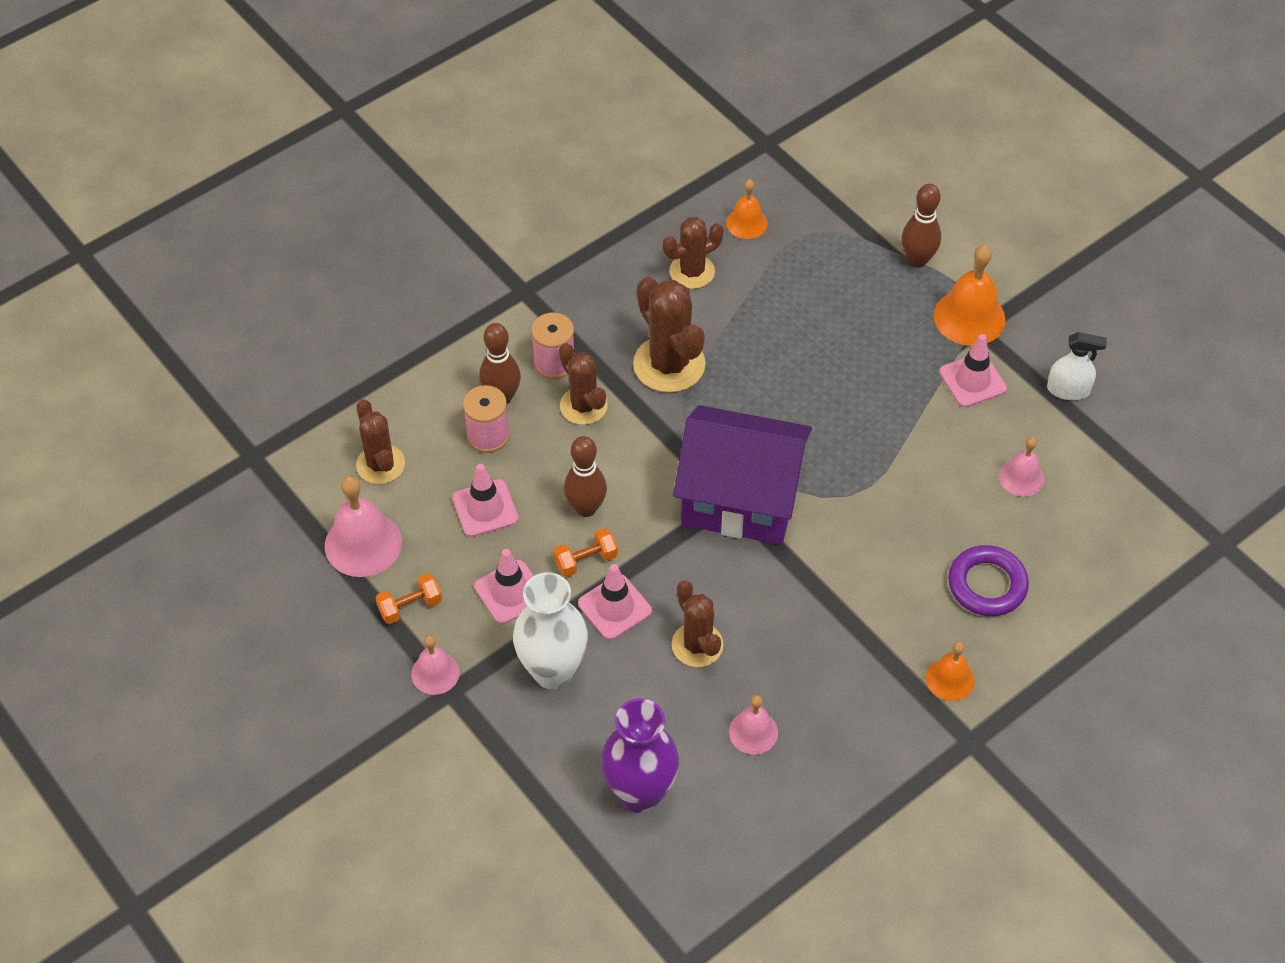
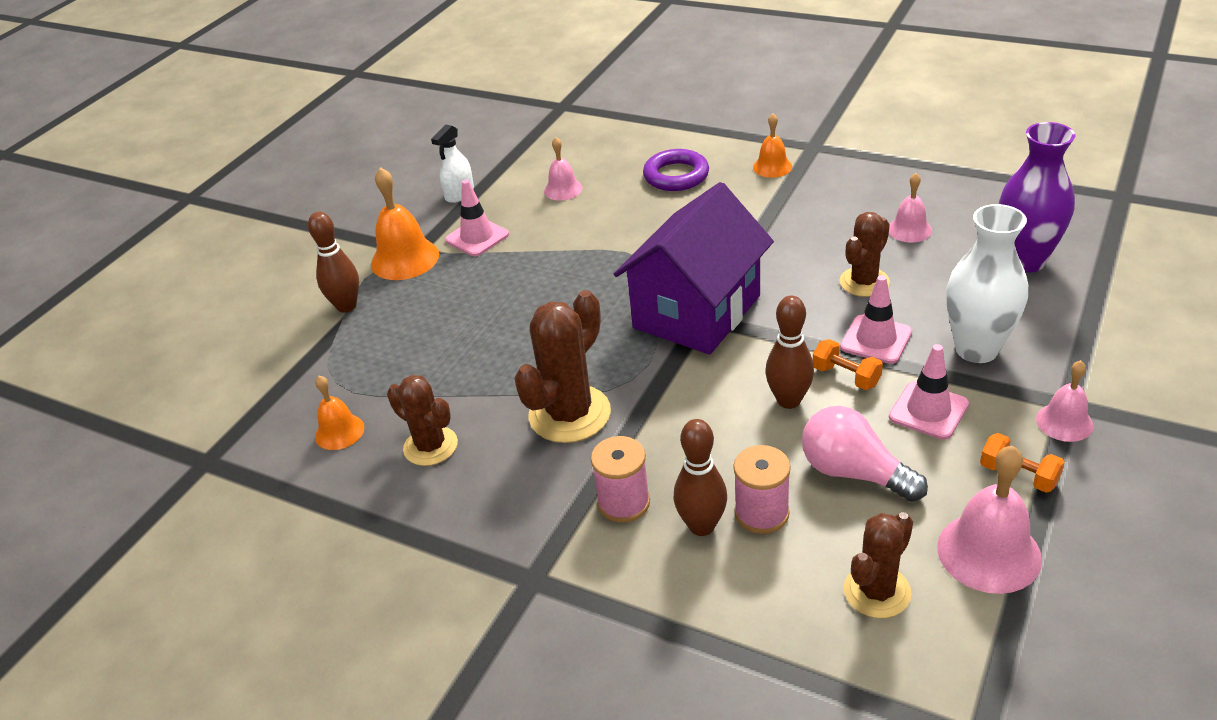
camera: 110 degrees left, 15 degrees down
pink traffic cone [452,464,518,537] -> pink light bulb [802,406,928,502]
brown cactus [559,343,608,425] -> none
purple house [673,405,812,545] -> purple house turned 45 degrees clockwise [614,182,774,355]
white spray bottle [1047,332,1107,400] -> white spray bottle turned 135 degrees counterclockwise [431,124,474,203]

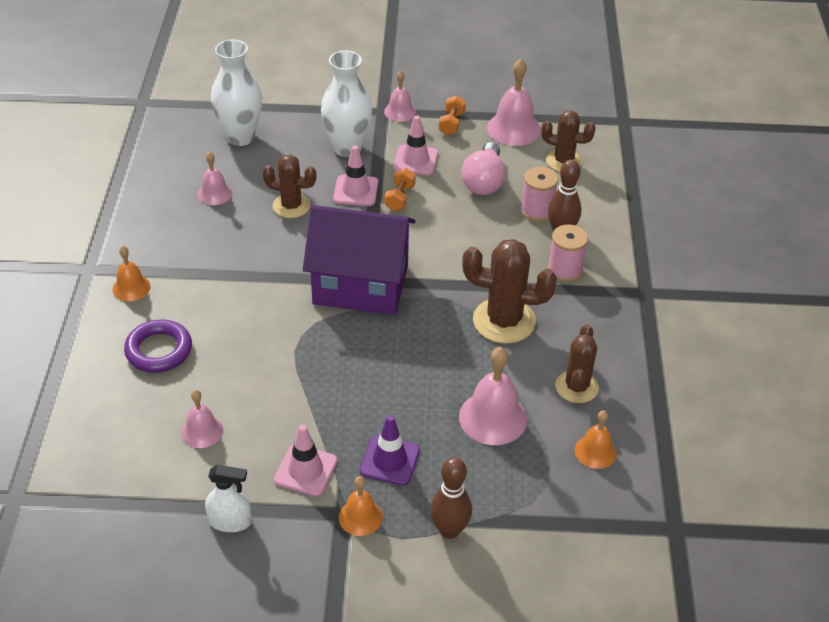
camera: 120 degrees left, 5 degrees up
orange bell [371,167,439,280] -> orange bell [339,476,383,536], size x0.60
brown bowling pin [765,296,814,409] -> none
purple vase [999,122,1075,273] -> white vase [211,39,262,146]
none -> purple traffic cone [360,415,420,486]
none -> pink bell [459,347,527,445]

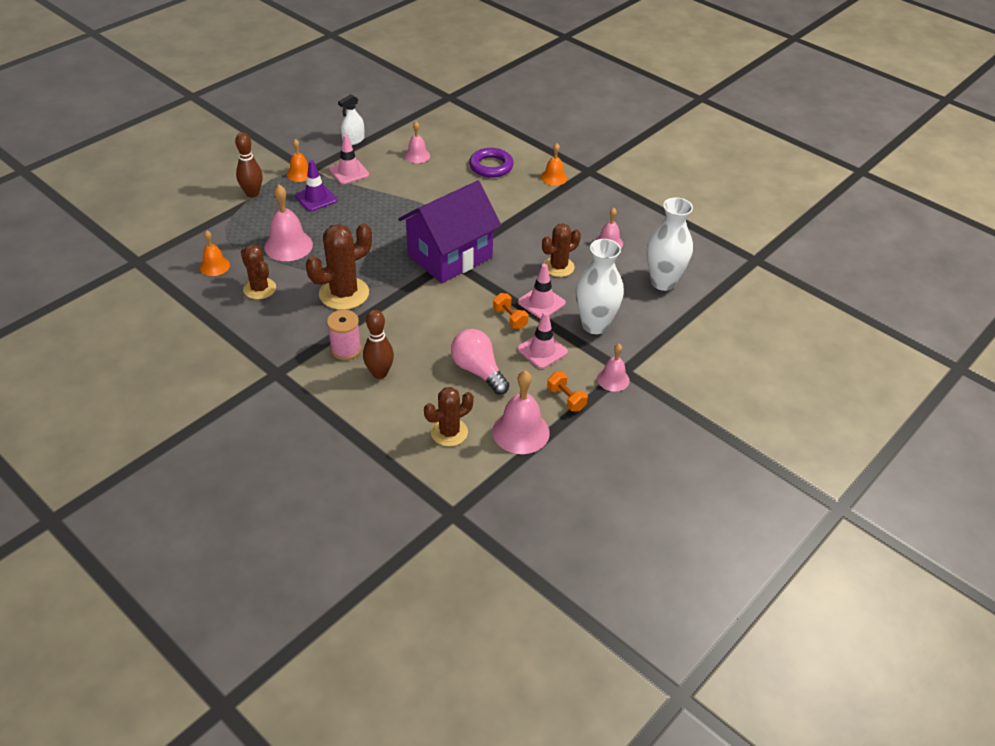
camera: 130 degrees right, 0 degrees up
pink spool [521,167,558,222] -> none

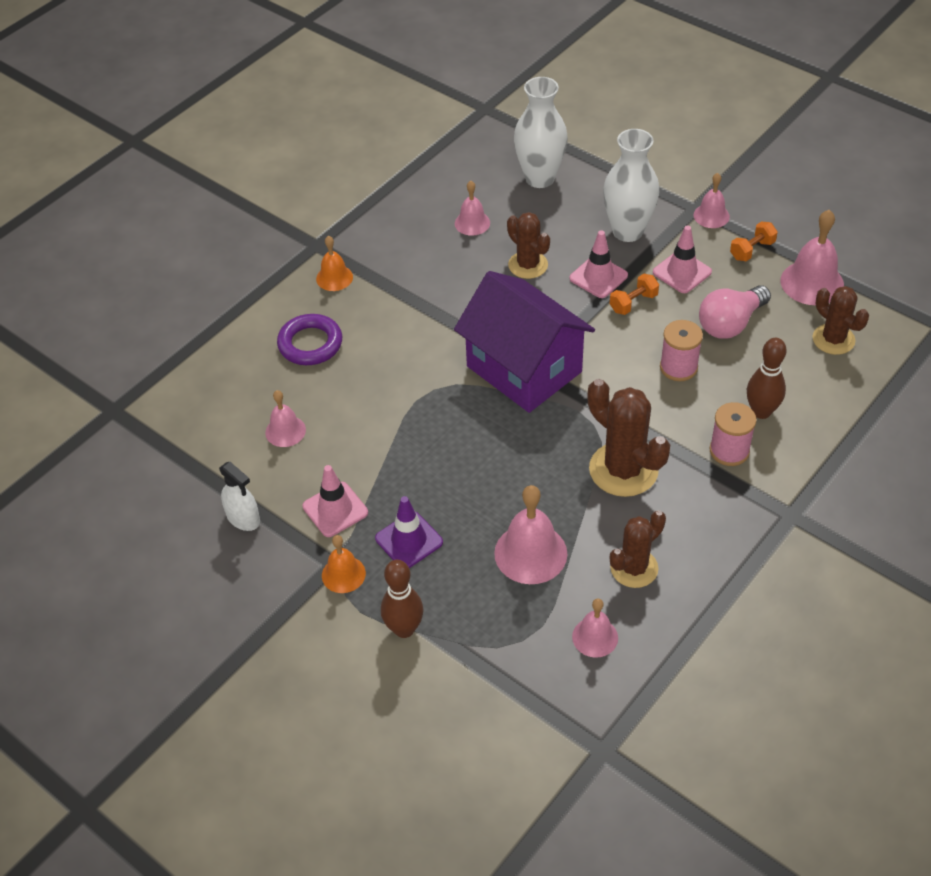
camera: 90 degrees left, 5 degrees up
orange bell [200,230,230,276] -> pink bell [572,599,618,658]
none -> pink spool [660,320,703,381]

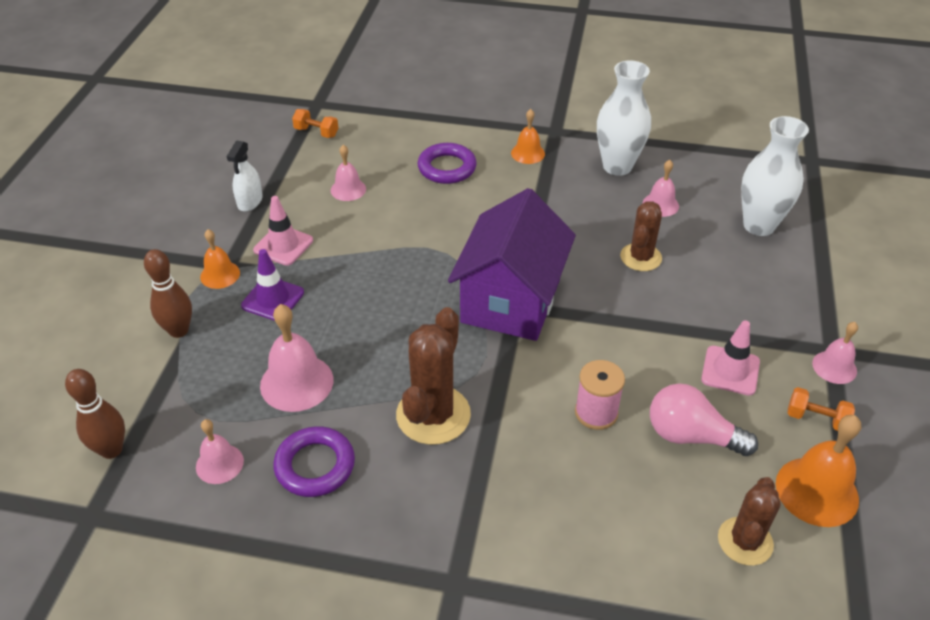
camera: 60 degrees right, 5 degrees down
pink traffic cone [569,230,628,298] -> none
white vase [603,129,659,242] -> white vase moved to [597,60,651,176]
orange dumbbell [610,274,659,315] -> orange dumbbell moved to [292,109,338,138]
brown cactus [610,510,666,588] -> purple ring [273,426,355,497]
pink spool [710,402,757,466] -> none
brown bowling pin [747,338,787,419] -> brown bowling pin moved to [65,369,125,459]
pink bell [781,210,844,305] -> orange bell [776,415,861,527]

